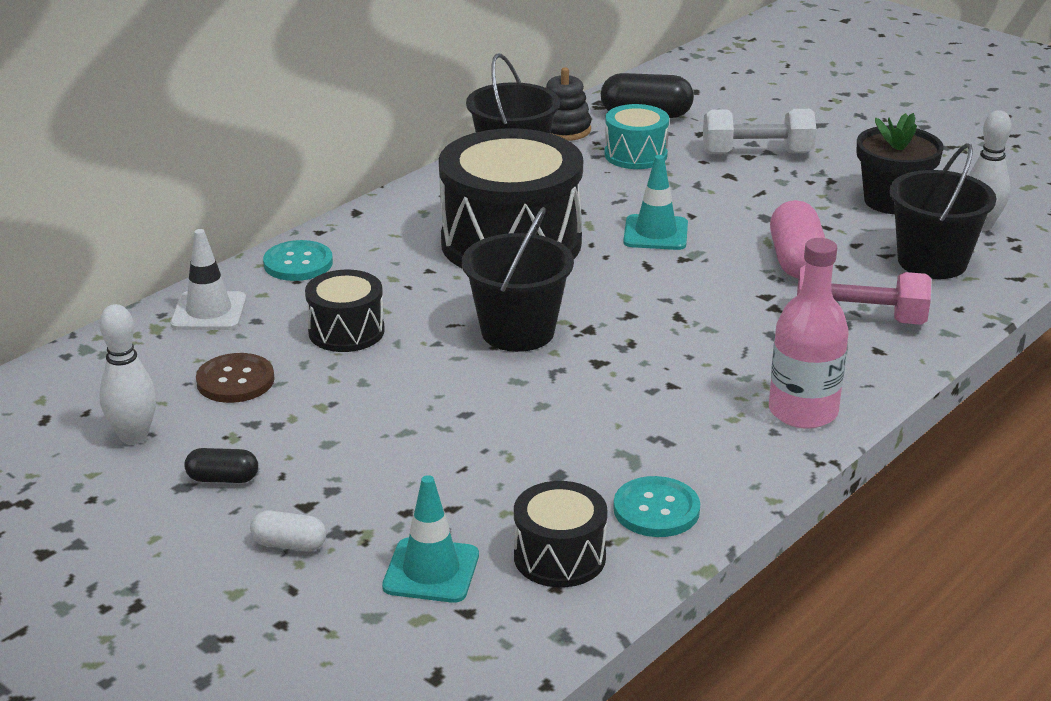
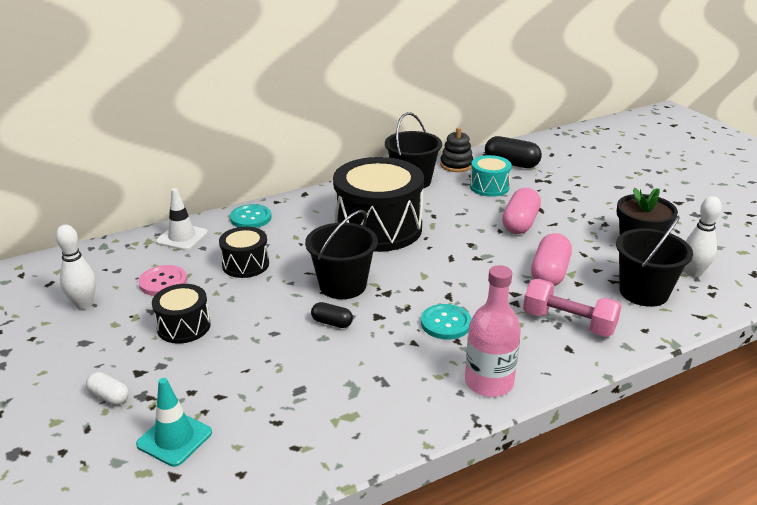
camera: 20 degrees right, 0 degrees up
black capsule [184,448,258,483] -> black capsule moved to [311,302,353,328]
brown button [196,353,275,403] -> pink button [138,265,187,296]
black drum [514,481,608,587] -> black drum moved to [152,284,211,344]
turquoise button [613,476,700,537] -> turquoise button moved to [421,304,472,340]
turquoise traffic cone [623,155,688,250] -> none
white dumbbell [703,109,816,154] -> none
none -> pink capsule [502,188,541,234]

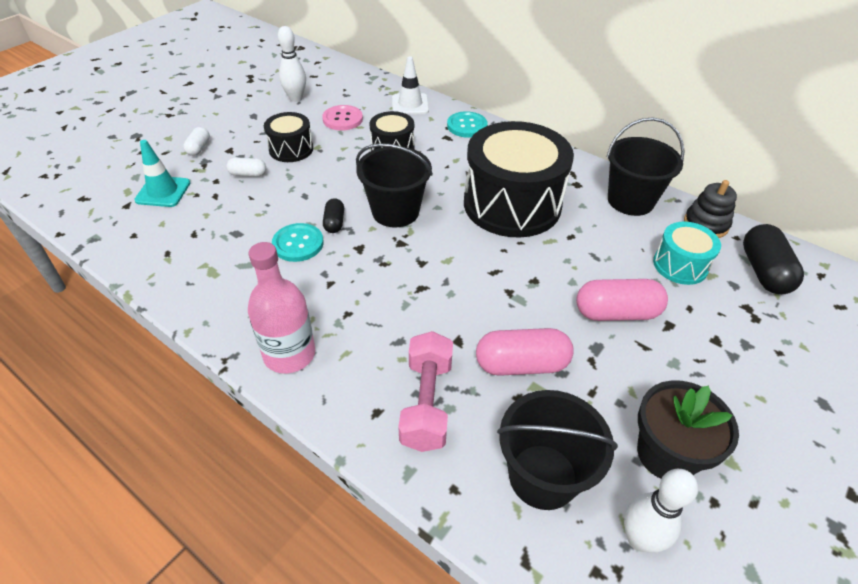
camera: 65 degrees right, 15 degrees up
turquoise button [421,304,472,340] -> turquoise button moved to [272,223,324,262]
none -> white capsule [226,157,266,177]

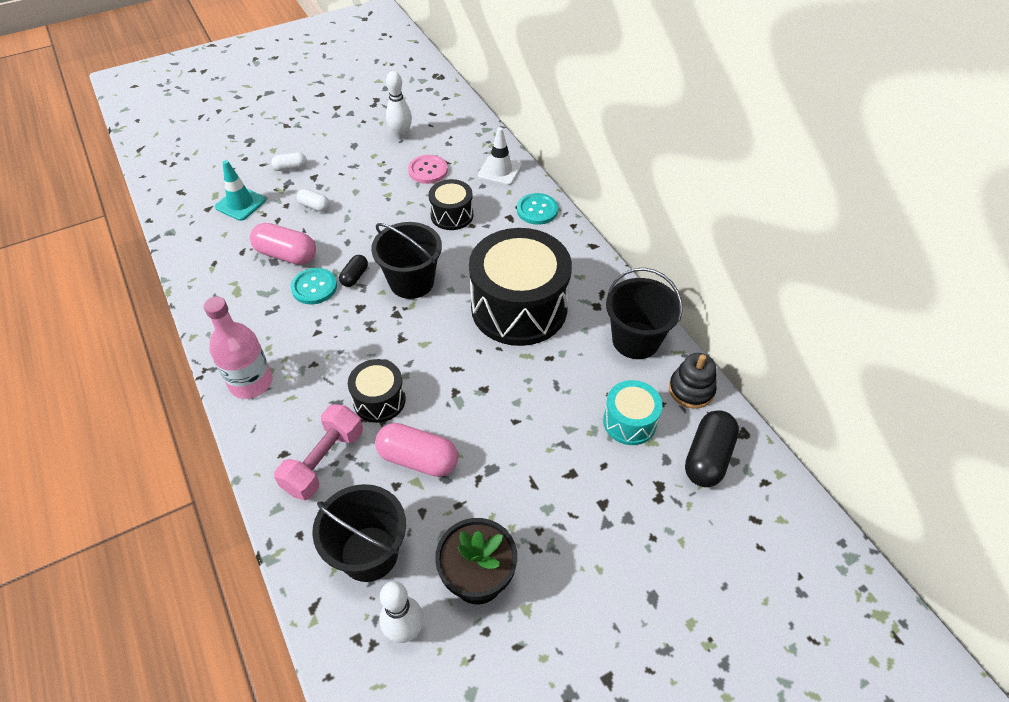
camera: 25 degrees right, 5 degrees up
white capsule [183,127,210,156] -> white capsule turned 45 degrees clockwise [271,152,307,171]
black drum [264,112,313,162] -> black drum moved to [348,359,406,423]
pink capsule [576,279,668,321] -> pink capsule moved to [250,223,316,265]

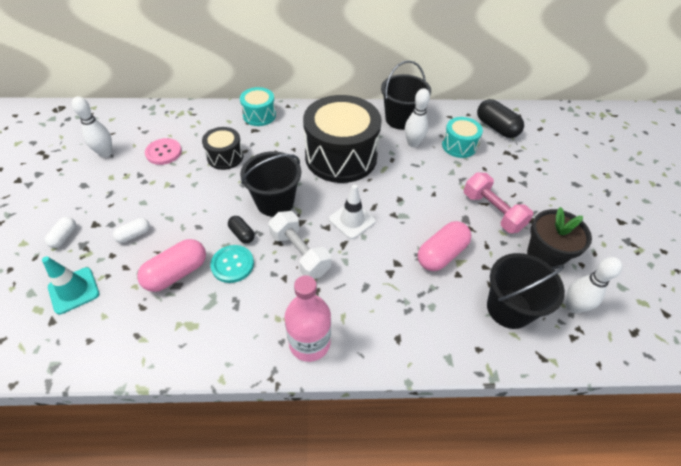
camera: 65 degrees left, 0 degrees up
pink dumbbell [274,404,363,500] -> pink dumbbell moved to [464,172,533,233]
black drum [348,359,406,423] -> none
white traffic cone [478,127,522,185] -> white traffic cone moved to [329,184,376,239]
turquoise button [517,193,558,225] -> turquoise drum [240,87,276,126]
black stacking toy [669,353,717,409] -> none
none -> white dumbbell [268,211,331,279]
none -> white bowling pin [405,88,430,147]

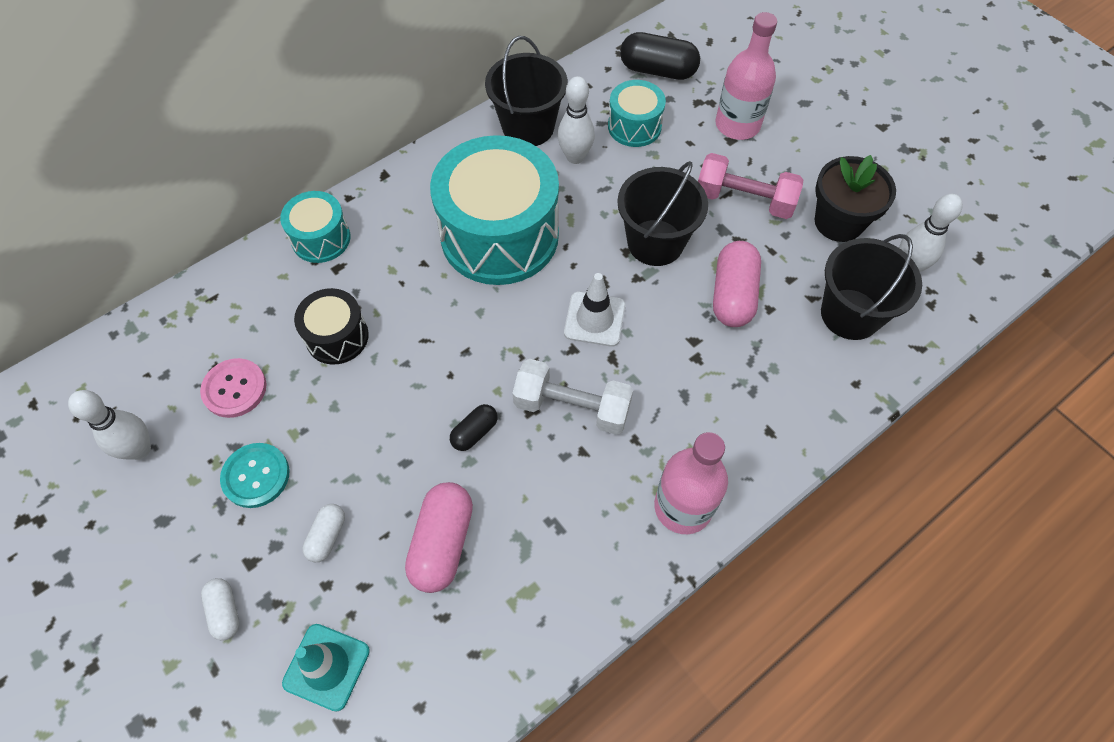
camera: 35 degrees left, 10 degrees up
turquoise button [210,245,254,283] -> turquoise button moved to [220,443,290,508]
black capsule [228,216,255,244] -> black capsule turned 60 degrees counterclockwise [450,404,498,451]
black bucket [240,151,301,217] -> black bucket moved to [617,161,708,266]
black drum [303,95,382,183] -> turquoise drum [430,135,559,285]
none -> pink bottle [715,12,777,140]

